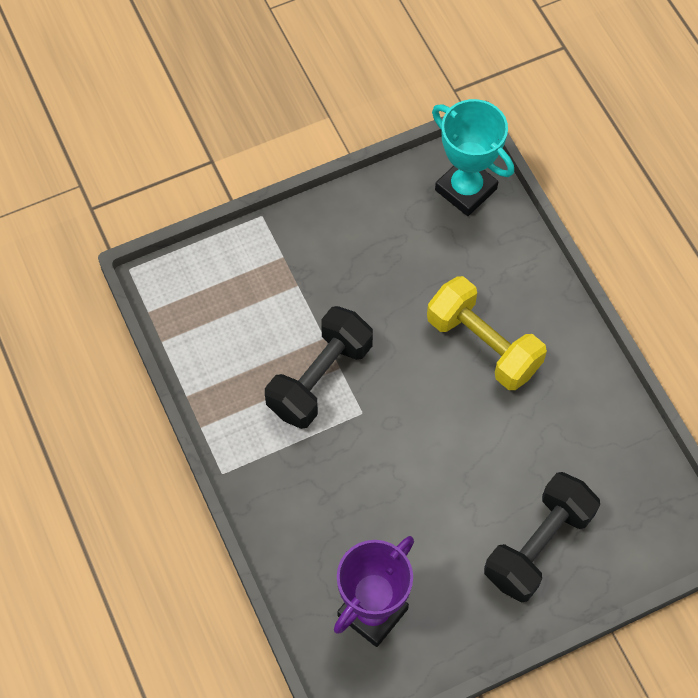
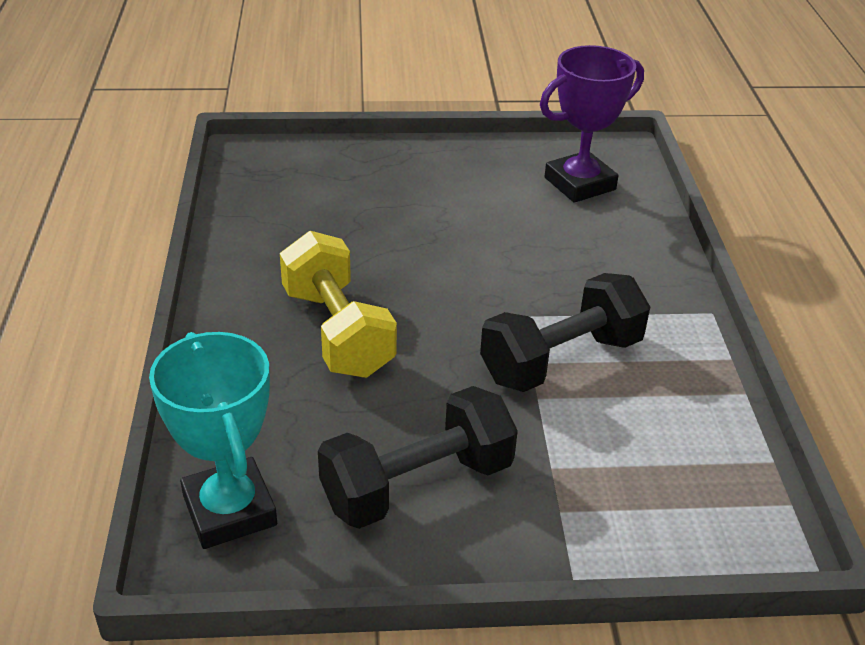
camera: 160 degrees left, 25 degrees down
black dumbbell [484,472,600,602] -> black dumbbell moved to [318,386,518,529]

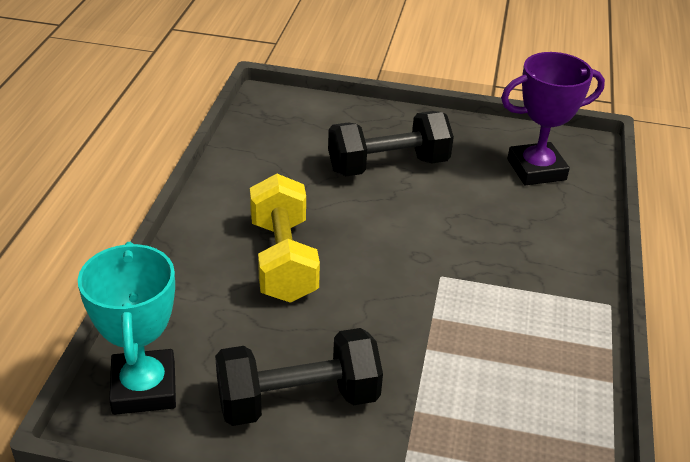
camera: 15 degrees right, 0 degrees up
black dumbbell [480,273,650,392] -> black dumbbell moved to [328,111,454,176]

